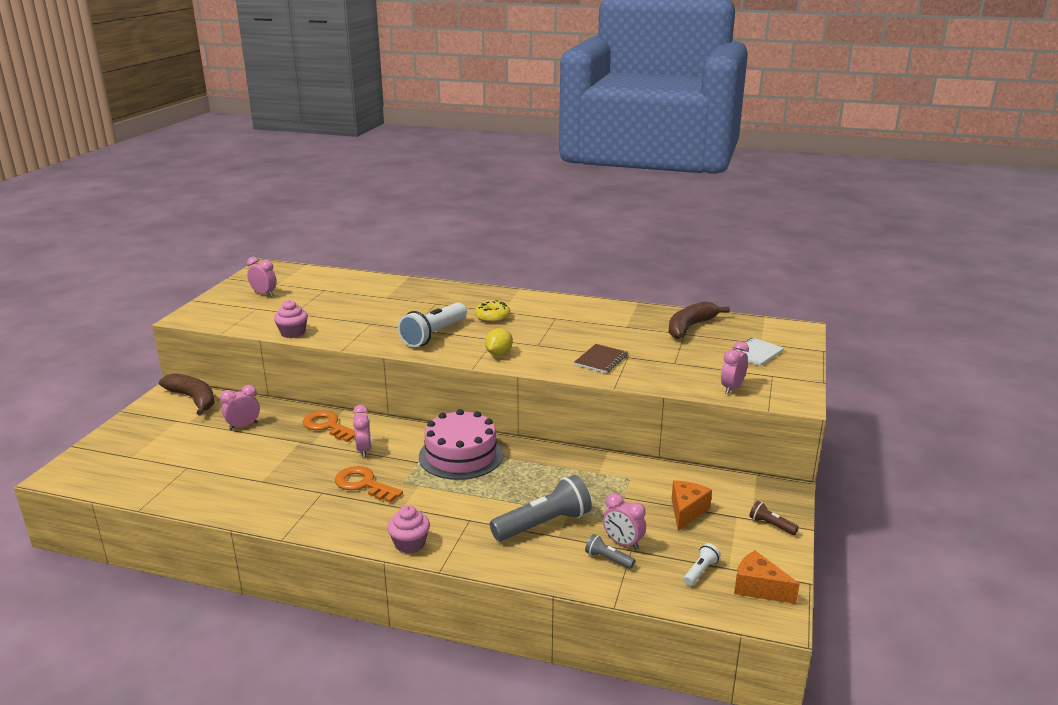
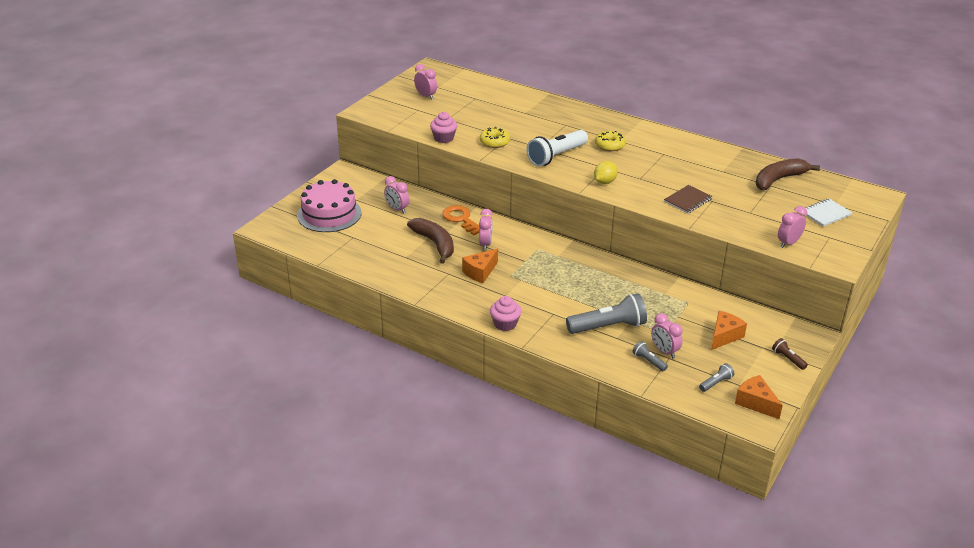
camera: 15 degrees right, 10 degrees up
brown banana [159,373,215,416] -> brown banana moved to [407,218,454,264]
pink clock [220,385,260,430] -> pink clock turned 120 degrees counterclockwise [384,176,409,214]
orange key [335,466,403,503] -> orange cheese [462,249,498,283]
pink cake [419,409,503,480] -> pink cake moved to [297,179,362,232]
white flashlight [683,543,721,586] -> grey flashlight [699,363,734,392]
none -> yellow donut [480,127,510,148]

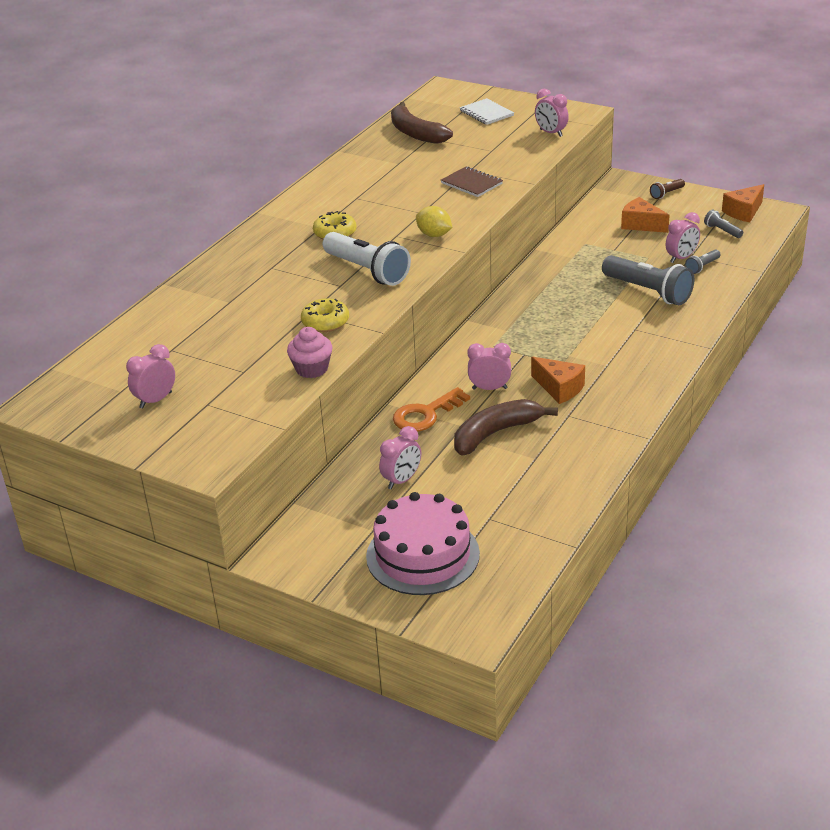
camera: 90 degrees left, 0 degrees up
pink cupcake [490,296,522,331] -> none
grey flashlight [566,293,647,334] -> grey flashlight turned 150 degrees clockwise [602,255,694,305]

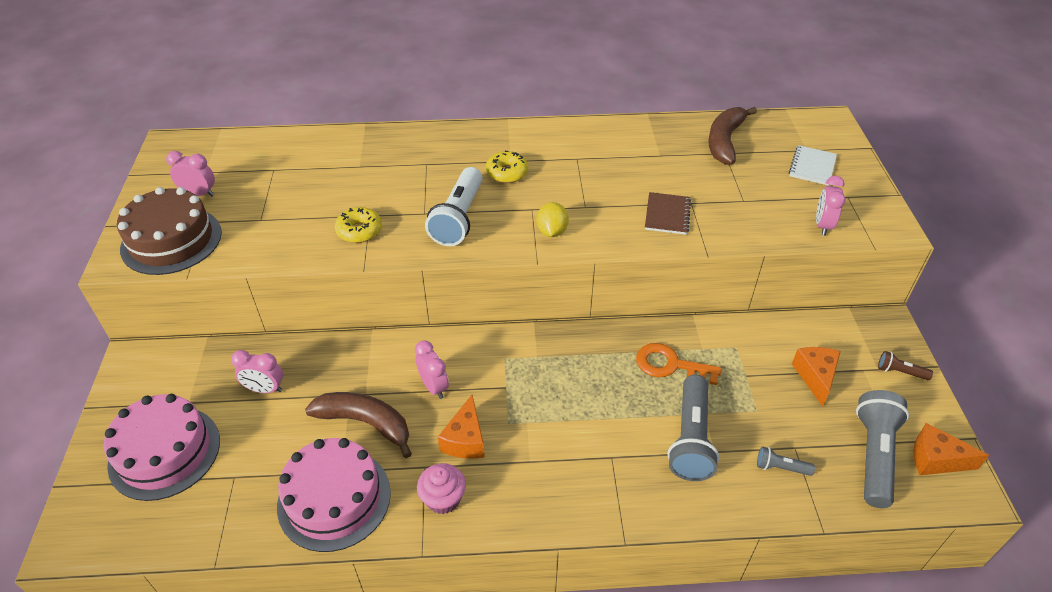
camera: 55 degrees right, 10 degrees up
pink cupcake [287,327,332,378] -> pink cupcake moved to [417,463,466,514]
orange key [393,387,470,432] -> orange key moved to [636,343,721,385]
pink clock [666,212,700,263] -> none
grey flashlight [704,210,743,238] -> grey flashlight [856,390,909,508], size x2.15
none -> brown cake [117,187,222,275]
none -> pink cake [277,438,391,552]

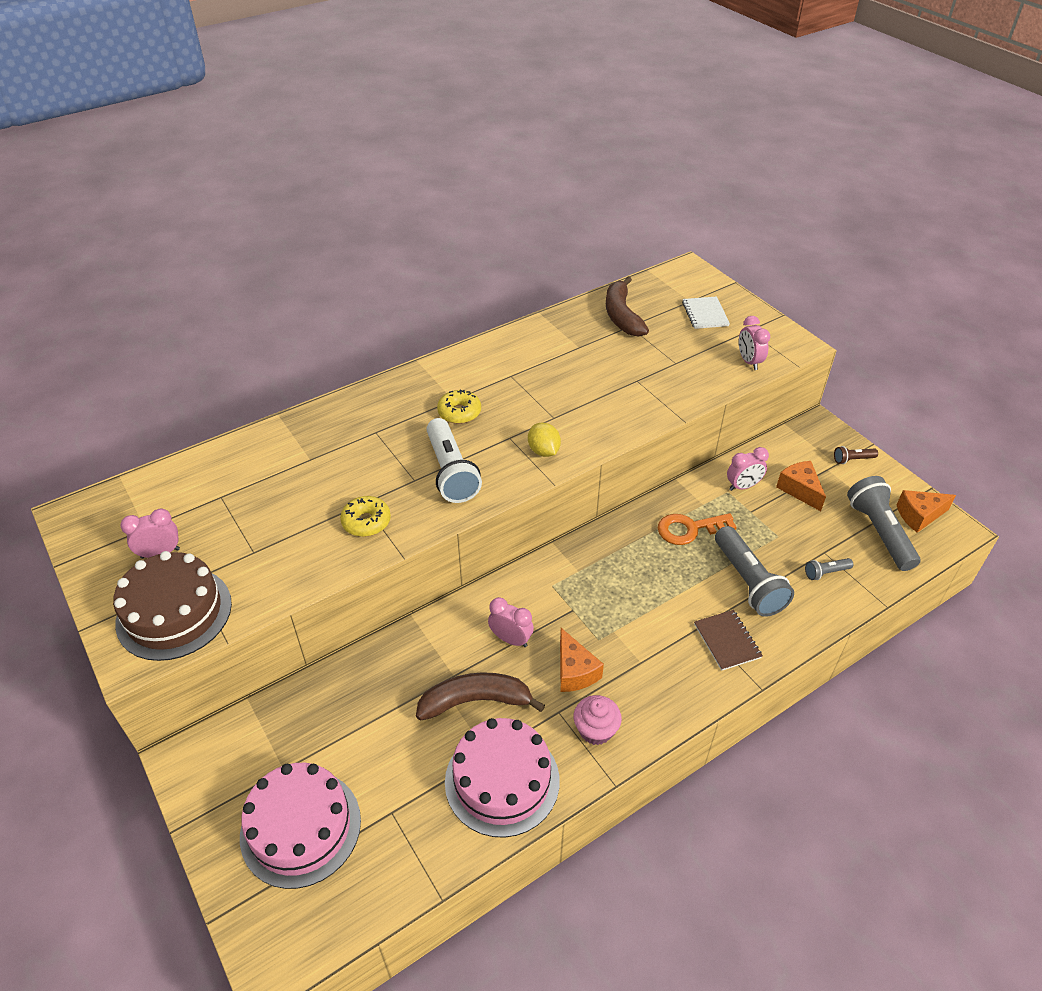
camera: 30 degrees left, 0 degrees up
pink clock [231,350,283,393] -> pink clock moved to [727,447,769,491]
brown notebook [645,192,691,235] -> brown notebook moved to [694,610,763,671]

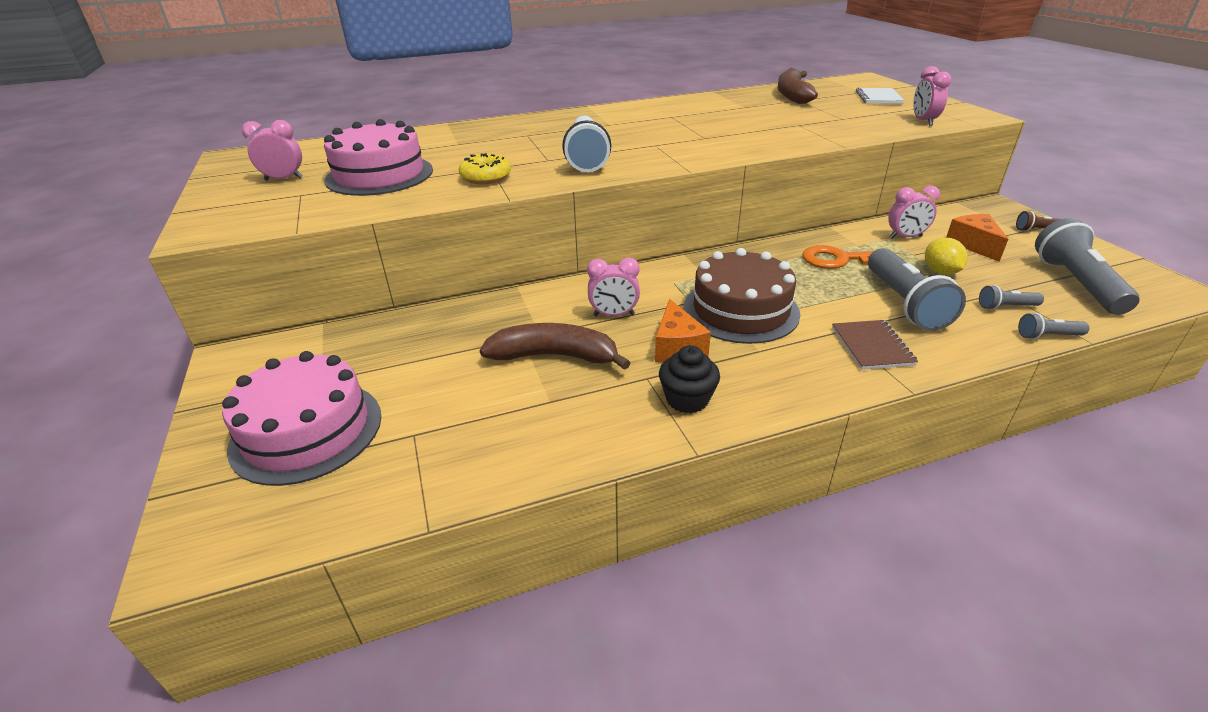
camera: 15 degrees right, 10 degrees down
brown cake [113,551,232,661] -> brown cake moved to [684,248,800,344]
yellow donut [437,390,481,424] -> none
pink cake [445,718,560,838] -> pink cake moved to [324,119,433,196]
pink clock [488,597,534,647] -> pink clock turned 135 degrees clockwise [587,258,640,316]
yellow lemon [528,423,561,457] -> yellow lemon moved to [925,238,968,275]
pink cupcake [574,695,622,745] -> black cupcake [659,345,720,413]
orange cheese [897,490,956,533] -> none
none -> grey flashlight [1018,313,1090,339]

